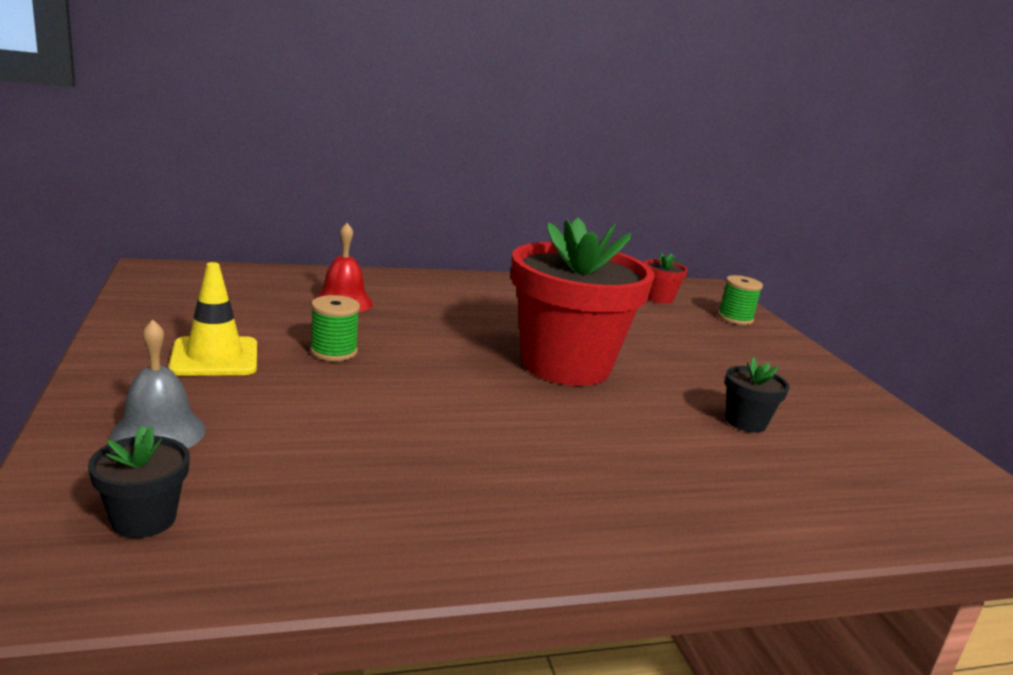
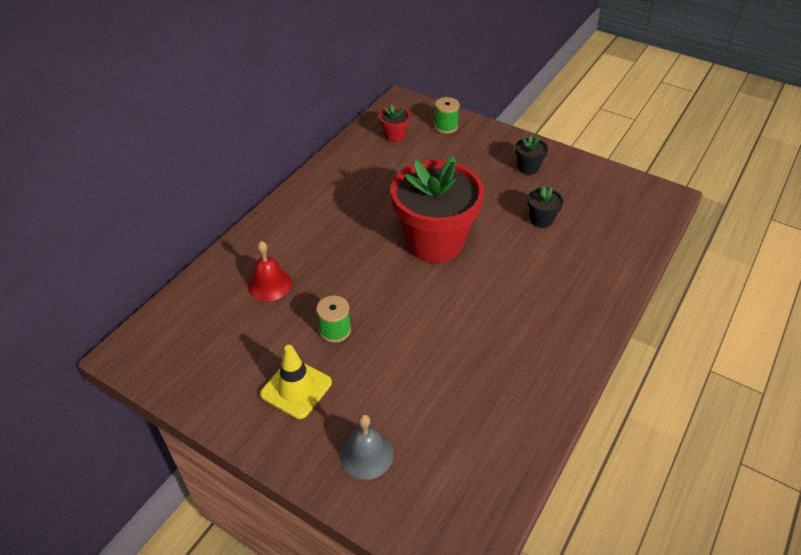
camera: 40 degrees left, 25 degrees up
black flower pot [88,426,190,538] -> black flower pot moved to [515,136,548,175]

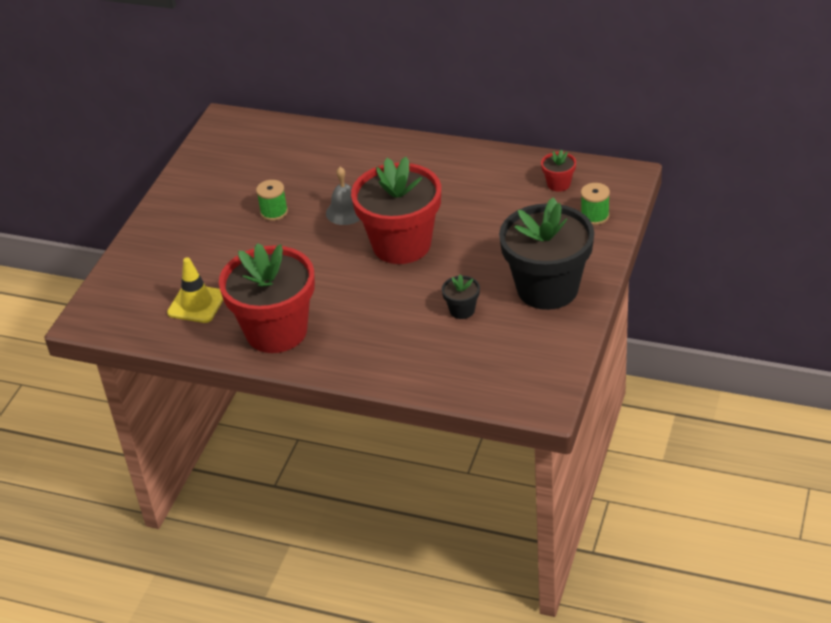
camera: 80 degrees right, 5 degrees down
red bell [248,241,292,301] -> none
yellow traffic cone [260,345,332,419] -> yellow traffic cone moved to [167,257,223,323]
grey bell [340,414,393,480] -> grey bell moved to [326,167,360,225]
black flower pot [515,136,548,175] -> black flower pot [499,197,594,310], size x2.45
none -> red flower pot [219,243,315,353]

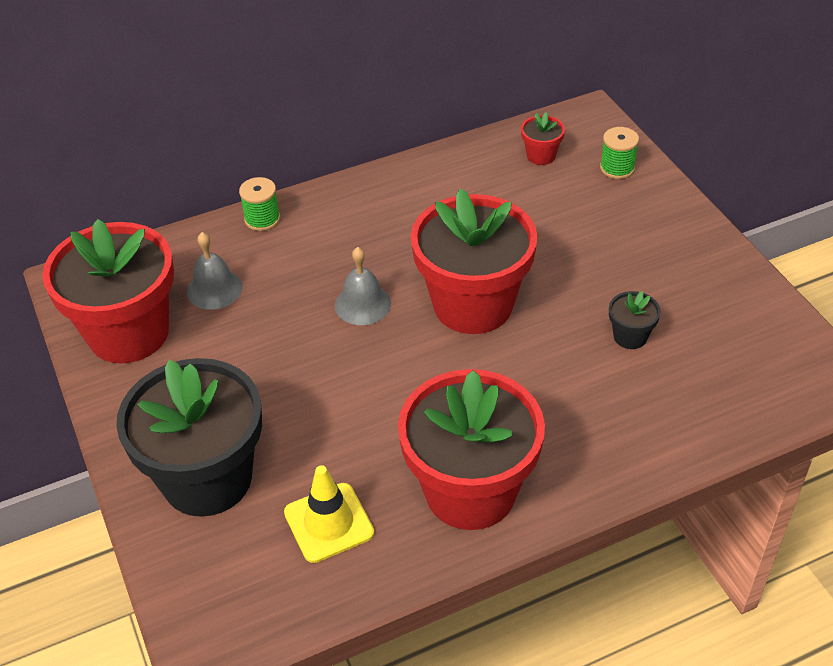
camera: 45 degrees left, 5 degrees up
green spool [256,180,288,221] -> green spool moved to [239,177,280,231]
black flower pot [499,197,594,310] -> black flower pot moved to [116,358,262,517]
none -> red flower pot [42,219,174,363]
none -> grey bell [187,232,243,310]

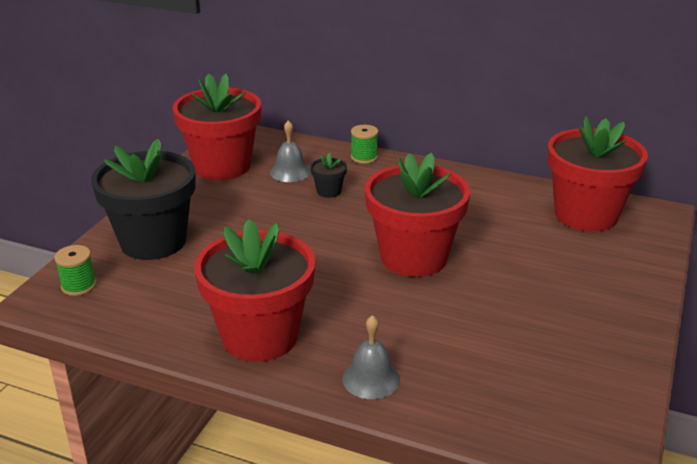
camera: 45 degrees right, 15 degrees down
yellow traffic cone [284,465,374,563] -> none
grey bell [335,247,391,325] -> grey bell moved to [342,315,400,399]
red flower pot [521,112,565,165] -> red flower pot [547,116,648,232], size x2.45
green spool [600,127,639,179] -> green spool moved to [54,245,96,296]
black flower pot [609,291,661,349] -> black flower pot moved to [310,153,347,198]

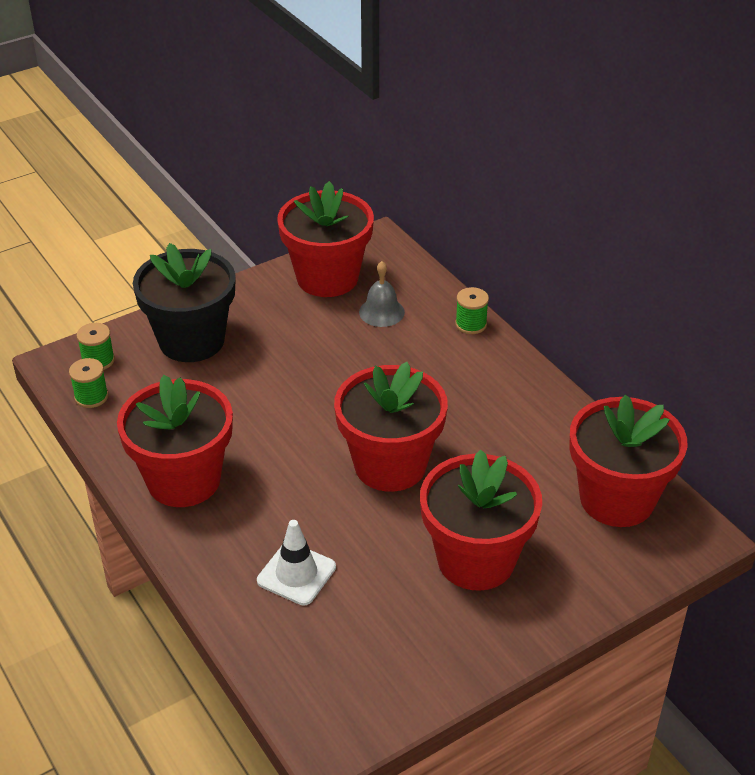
camera: 35 degrees right, 10 degrees up
black flower pot [310,153,347,198] -> none
grey bell [342,315,400,399] -> none
none -> green spool [69,358,108,408]
none -> white traffic cone [257,520,336,605]
none -> red flower pot [420,450,542,591]

